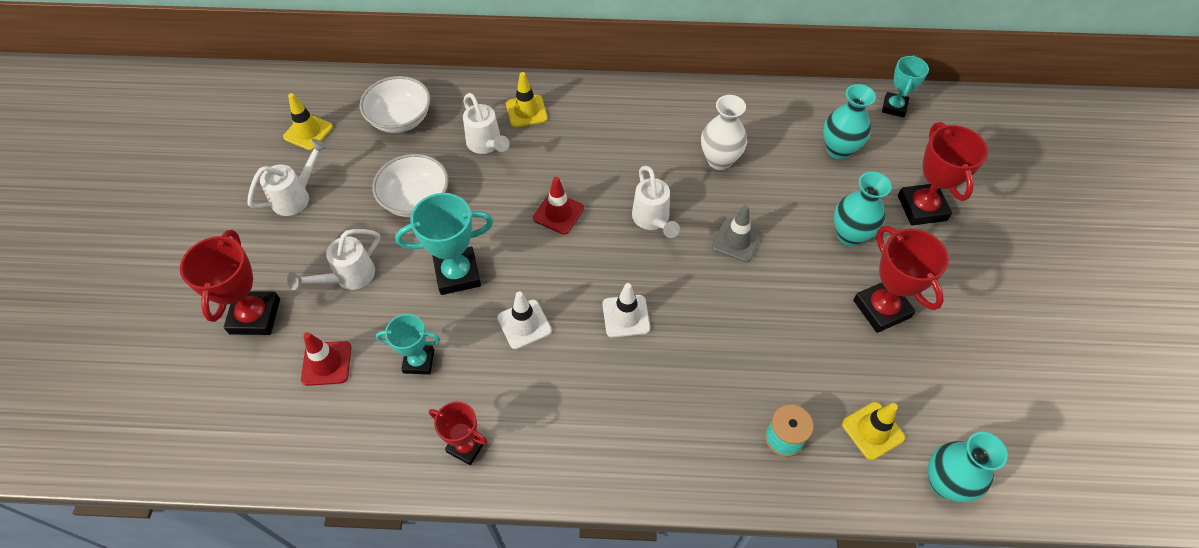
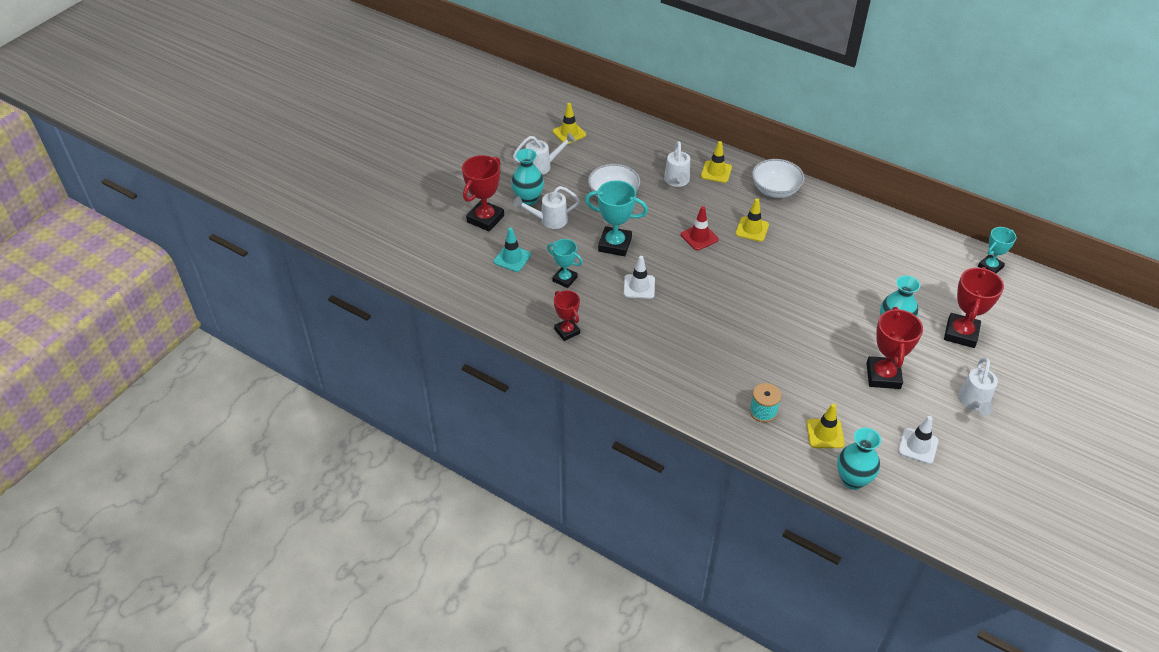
camera: 30 degrees right, 10 degrees down
red traffic cone [301,332,351,386] -> turquoise traffic cone [494,227,531,272]
white bowl [360,76,431,133] -> white bowl moved to [752,159,804,198]
white traffic cone [602,283,650,338] -> white traffic cone moved to [898,416,939,464]
white watering can [632,166,680,238] -> white watering can moved to [959,358,998,416]
white vase [701,95,747,170] -> none
grey traffic cone [712,205,762,262] -> none
turquoise vase [823,84,876,159] -> turquoise vase moved to [511,149,544,206]
none -> yellow traffic cone [735,198,769,242]

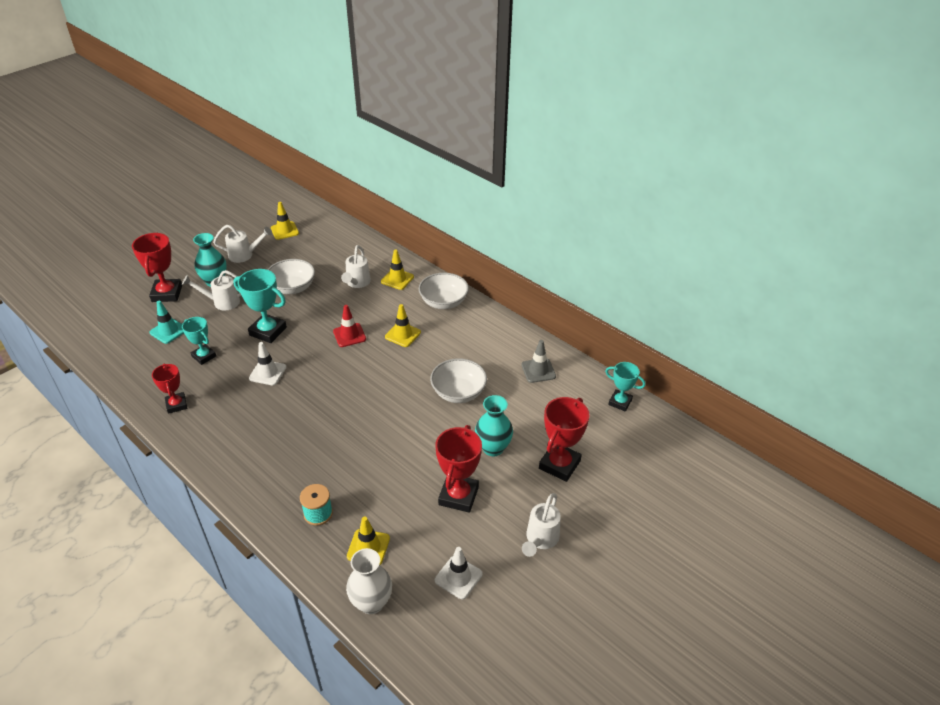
camera: 10 degrees right, 5 degrees down
red trophy [462,155,504,231] -> red trophy turned 45 degrees counterclockwise [132,233,182,302]
turquoise vase [837,428,881,490] -> white vase [346,548,392,614]
turquoise trophy [978,227,1016,273] -> turquoise trophy turned 60 degrees clockwise [605,362,646,412]
none -> white bowl [430,358,487,403]
none -> grey traffic cone [521,340,556,383]

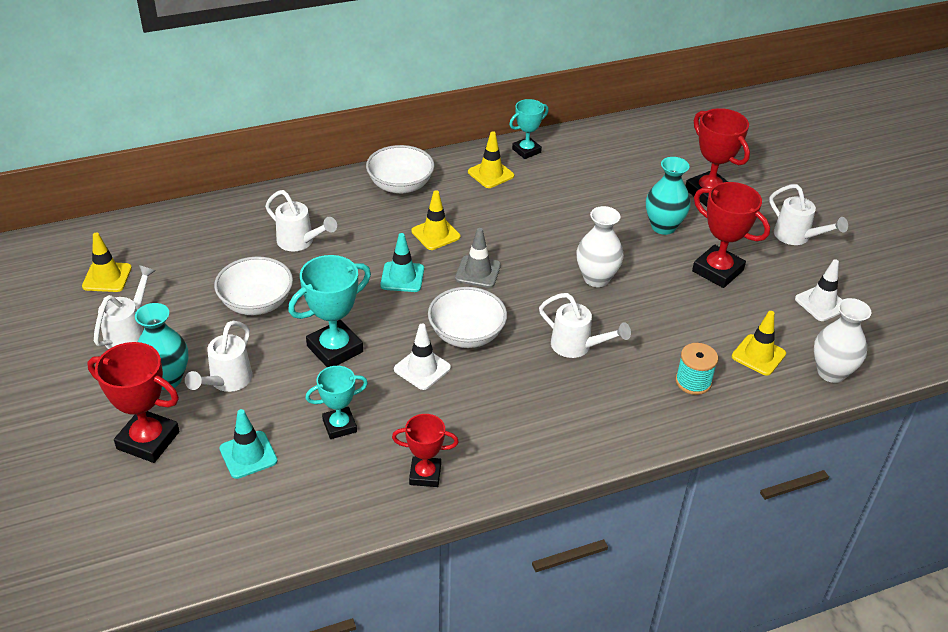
camera: 65 degrees left, 0 degrees up
red traffic cone [333,305,366,347] -> turquoise traffic cone [380,233,424,292]
yellow traffic cone [381,249,414,290] -> yellow traffic cone moved to [468,131,514,188]
white bowl [430,358,487,403] -> white bowl moved to [428,287,507,348]
grey traffic cone [521,340,556,383] -> grey traffic cone moved to [455,228,501,288]
turquoise trophy [605,362,646,412] -> turquoise trophy moved to [509,99,549,159]
none -> white watering can [539,293,631,358]
none -> white vase [576,206,624,287]

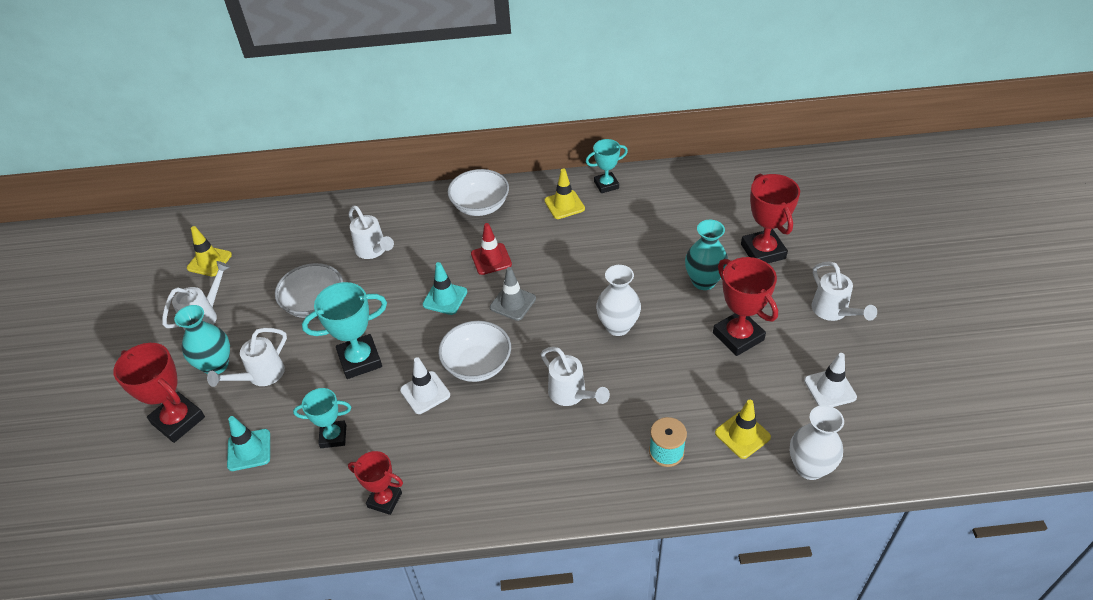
camera: 20 degrees right, 5 degrees up
yellow traffic cone [411,190,460,250] -> red traffic cone [471,223,512,275]

